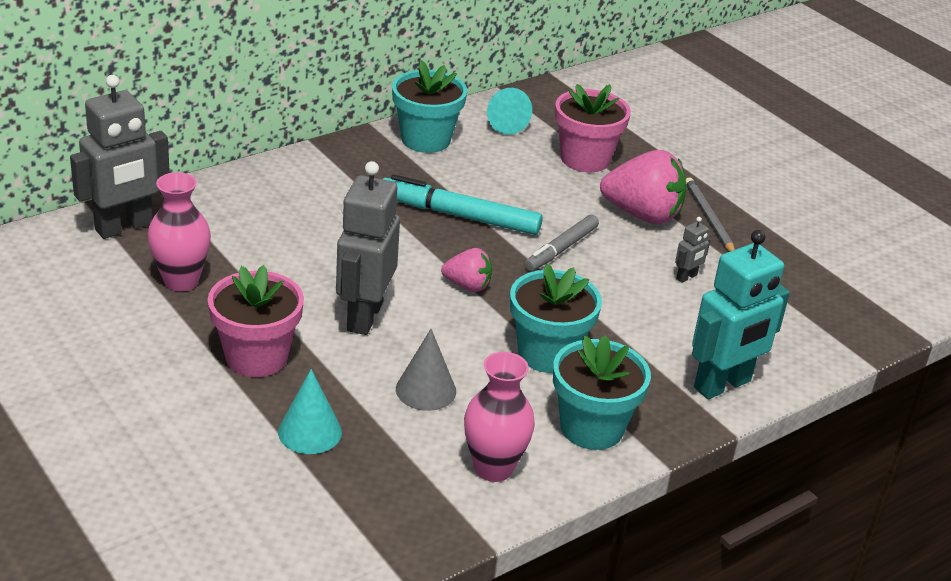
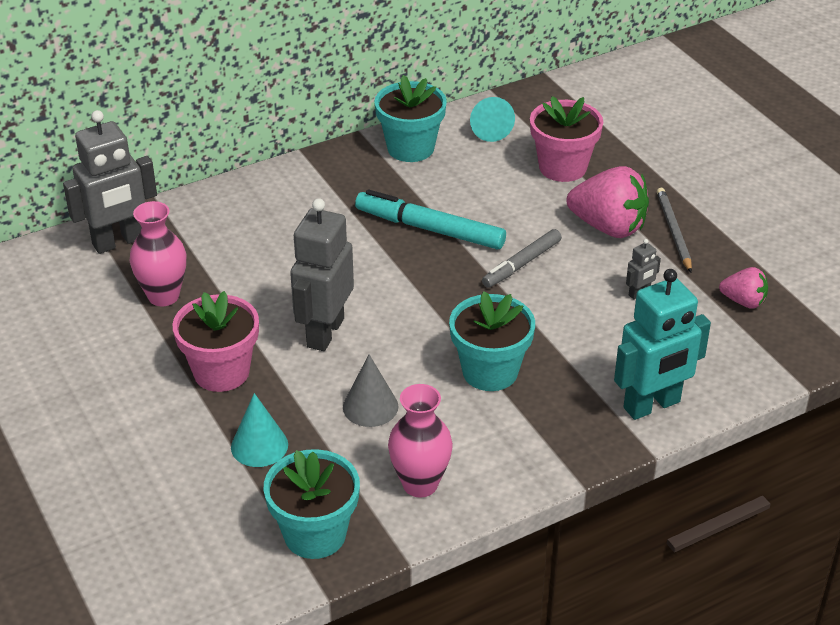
camera: 10 degrees right, 5 degrees up
pink strawberry [441,248,492,292] -> pink strawberry moved to [719,267,768,309]
turquoise flower pot [553,335,651,450] -> turquoise flower pot moved to [264,449,360,559]

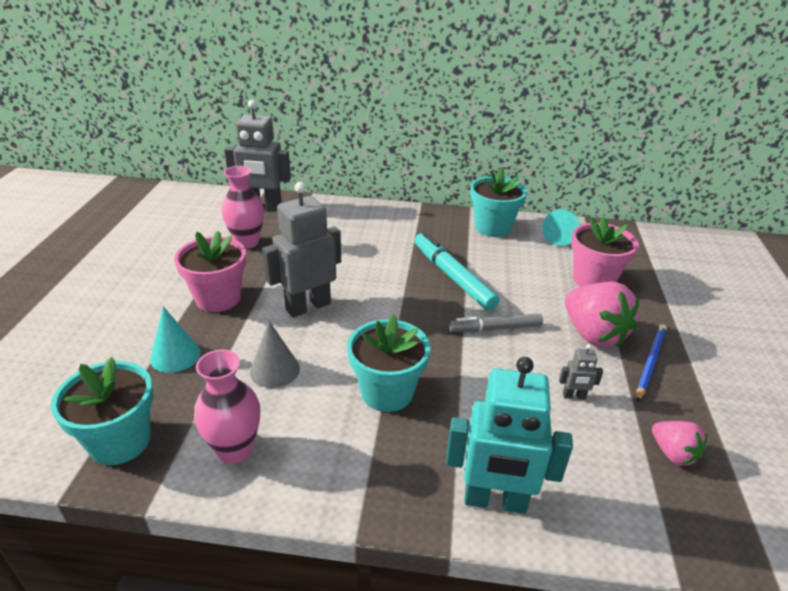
camera: 35 degrees right, 5 degrees down
grey pencil [657,188,692,272] -> blue pencil [637,324,667,402]

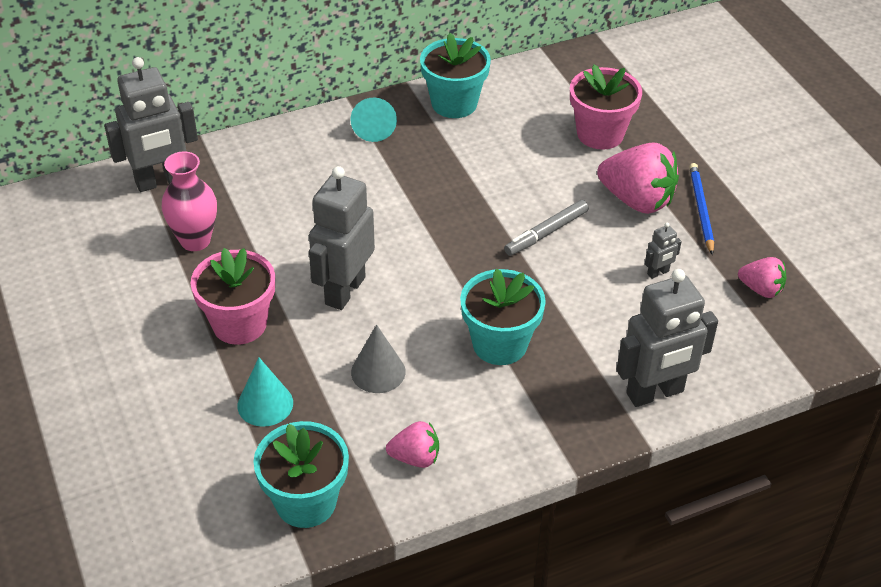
camera: 30 degrees left, 10 degrees up
pink vase [194,350,260,464] -> pink strawberry [386,421,439,468]
turquoise marker [414,232,499,311] -> none
turquoise robot [446,357,573,514] -> grey robot [616,269,718,407]
turquoise cone [542,209,579,246] -> turquoise cone moved to [351,98,397,142]

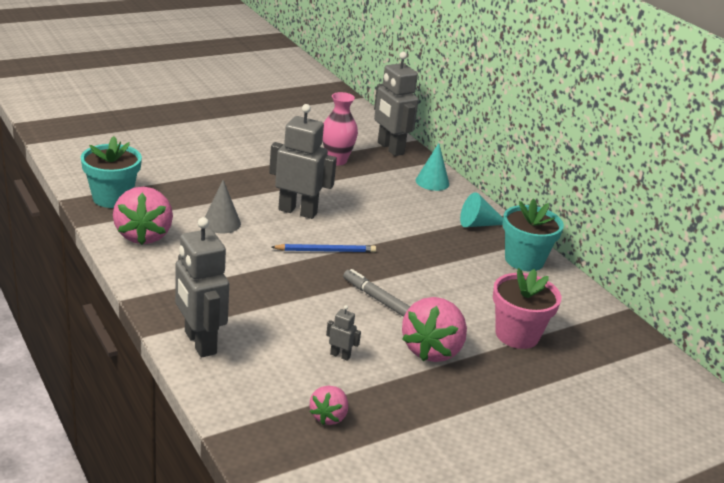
camera: 80 degrees right, 15 degrees down
pink flower pot [191,248,275,345] -> none
turquoise cone [237,358,293,427] -> turquoise cone moved to [416,143,449,191]
pink strawberry [386,421,439,468] -> pink strawberry [113,187,173,245], size x1.82
turquoise flower pot [460,269,546,365] -> none
grey robot [645,222,682,279] -> grey robot turned 150 degrees clockwise [326,305,361,361]
blue pencil [689,163,714,255] -> blue pencil moved to [271,244,376,253]

